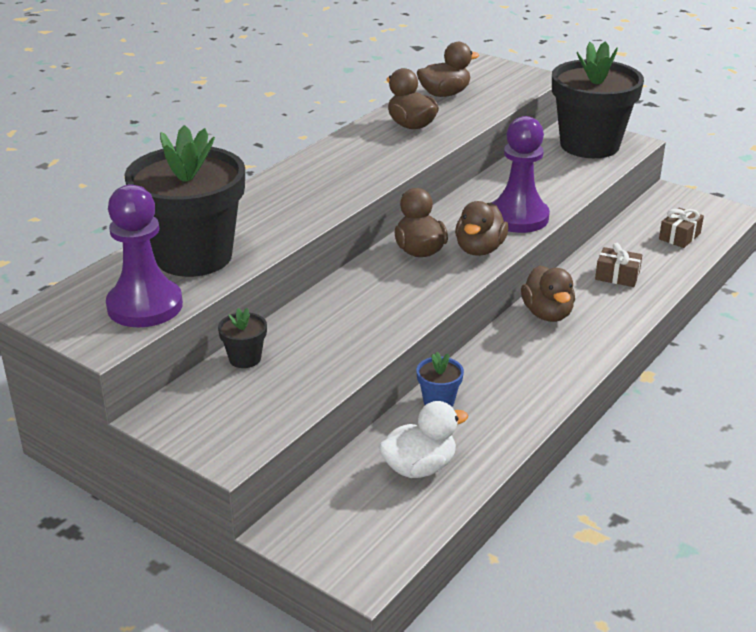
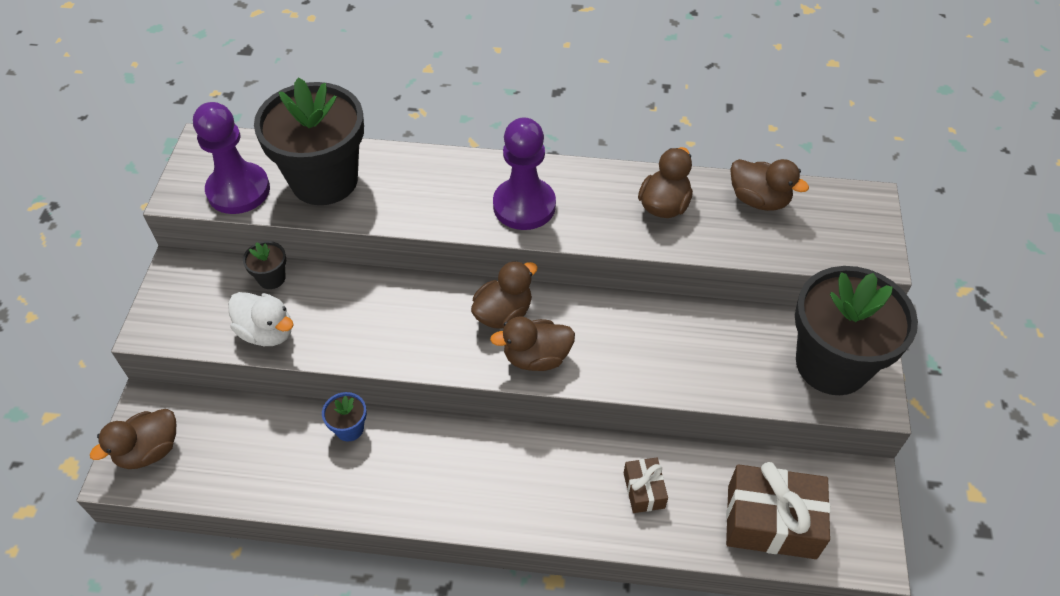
camera: 60 degrees right, 20 degrees up
white duck [379,401,468,478] -> white duck moved to [228,292,293,346]
purple pawn [492,116,550,233] -> purple pawn moved to [493,117,556,230]
brown duck [521,266,575,322] -> brown duck moved to [90,409,176,469]
brown gift [659,208,704,248] -> brown gift [726,462,831,559], size x1.96

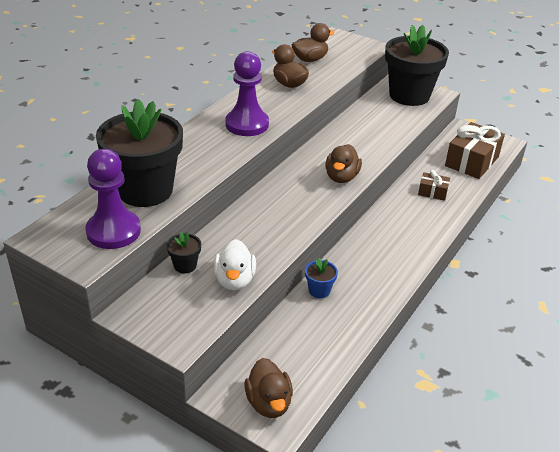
camera: 65 degrees left, 15 degrees down
white duck [228,292,293,346] -> white duck turned 120 degrees clockwise [213,239,256,290]
brown duck [471,261,538,329] -> none

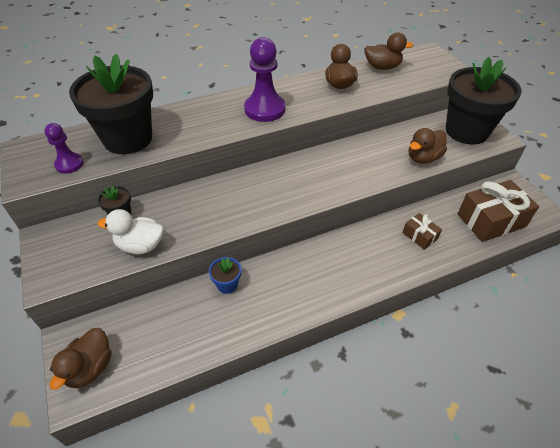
camera: 35 degrees right, 10 degrees up
purple pawn [86,149,141,249] -> purple pawn [44,123,84,174], size x0.58
white duck [213,239,256,290] -> white duck turned 60 degrees clockwise [98,209,164,254]
brown duck [325,144,362,183] -> brown duck moved to [409,128,447,164]

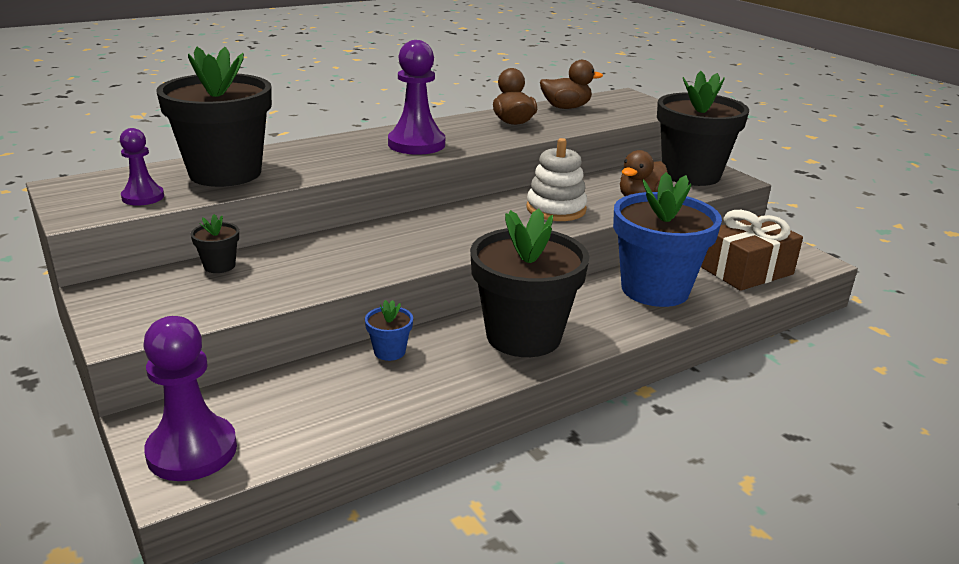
camera: 10 degrees left, 20 degrees down
brown duck [50,328,112,390] -> purple pawn [144,316,237,481]
white duck [98,209,164,254] -> none
brown gift [403,213,442,250] -> blue flower pot [613,172,722,307]
none -> black flower pot [470,208,590,357]
none -> white stacking toy [526,138,587,221]

